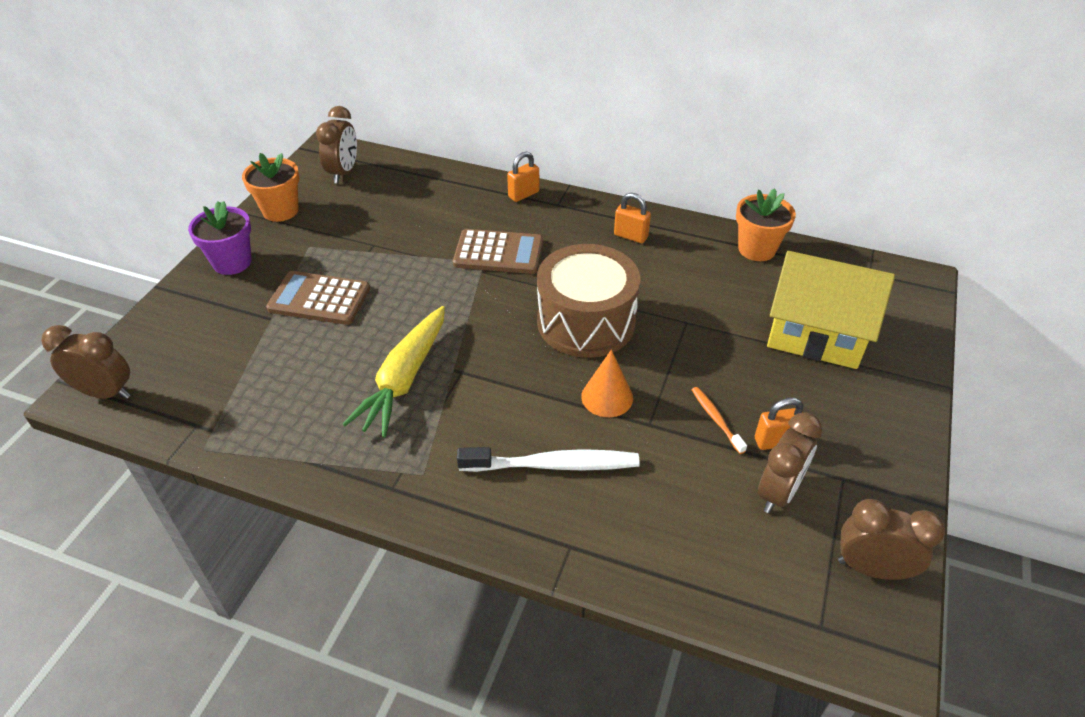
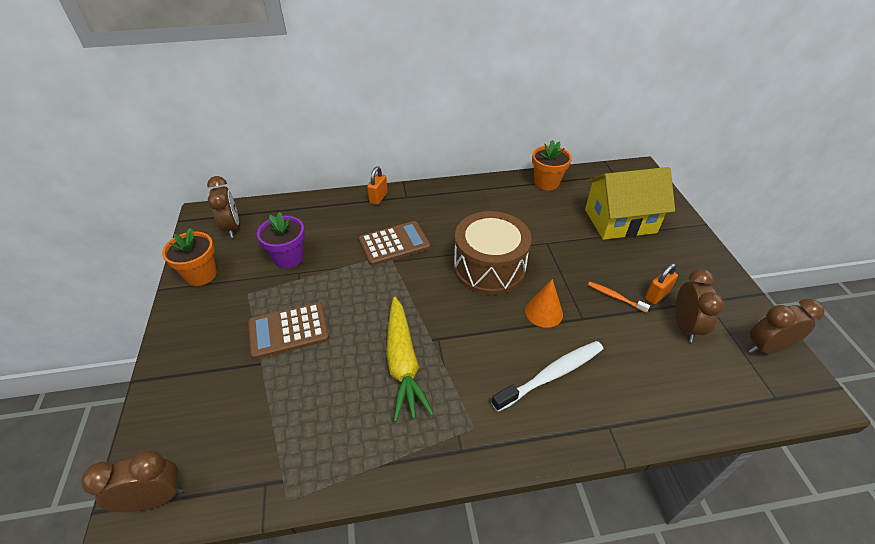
camera: 30 degrees left, 0 degrees up
purple flower pot [188,201,252,275] -> purple flower pot moved to [257,212,305,268]
orange padlock [614,193,651,243] -> none

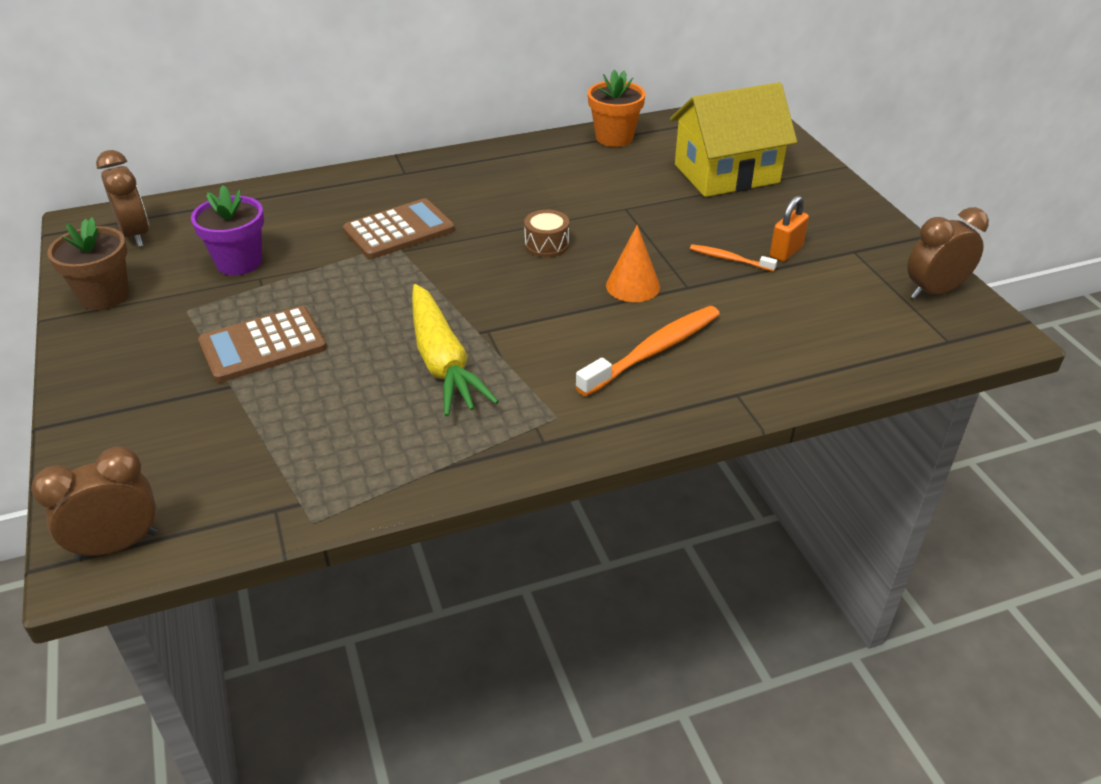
camera: 10 degrees left, 5 degrees down
orange flower pot [162,228,217,286] -> brown flower pot [47,217,129,310]
orange padlock [367,166,388,205] -> none
brown drum [454,211,531,295] -> brown drum [524,210,569,257], size x0.42
white toothbrush [491,341,603,412] -> orange toothbrush [575,306,720,396]
brown clock [676,269,724,342] -> none

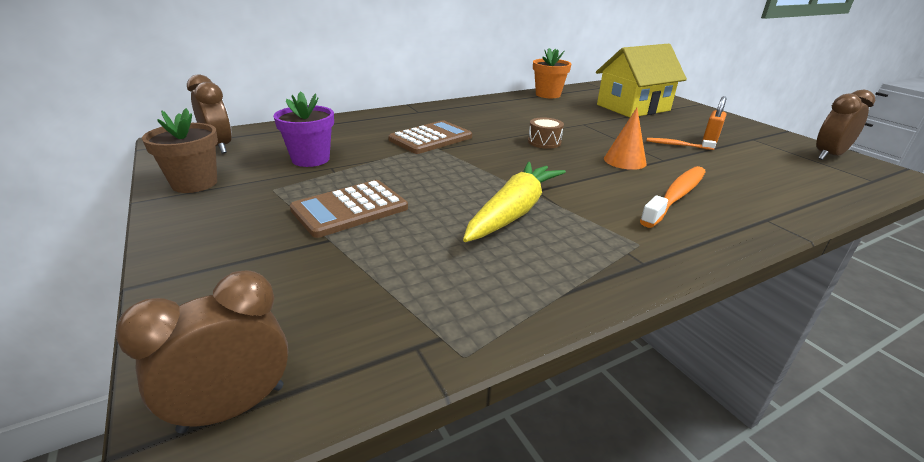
camera: 10 degrees left, 10 degrees down
yellow carrot [412,284,499,417] -> yellow carrot turned 120 degrees counterclockwise [463,162,566,242]

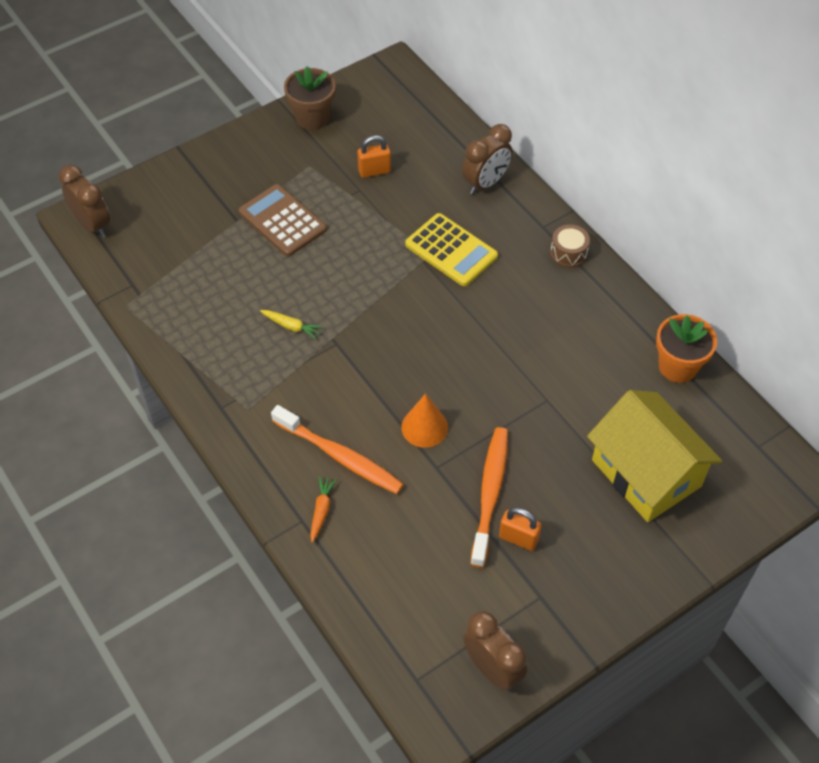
camera: 85 degrees right, 25 degrees up
brown clock [187,74,232,154] -> brown clock moved to [462,124,513,195]
purple flower pot [273,91,334,167] -> orange padlock [357,135,391,178]
brown calculator [388,121,472,154] -> yellow calculator [405,213,498,286]
yellow carrot [463,162,566,242] -> yellow carrot [260,310,323,339], size x0.43
brown drum [528,117,564,149] -> brown drum moved to [550,224,590,268]
orange toothbrush [646,138,716,150] -> orange toothbrush [470,427,508,568], size x1.92
none -> orange carrot [310,476,337,543]

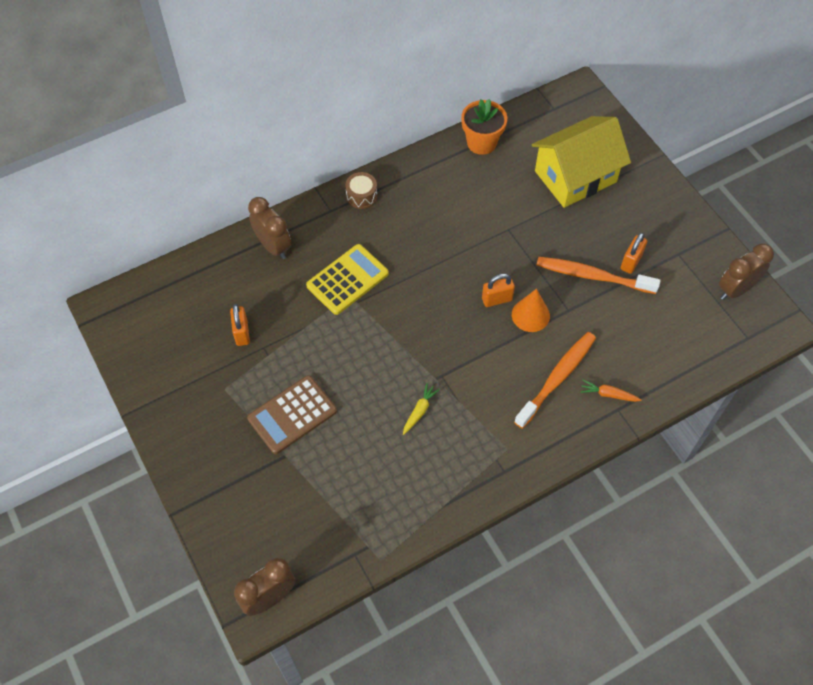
camera: 85 degrees left, 5 degrees up
brown flower pot [284,67,336,130] -> none
none -> orange padlock [482,273,515,307]

